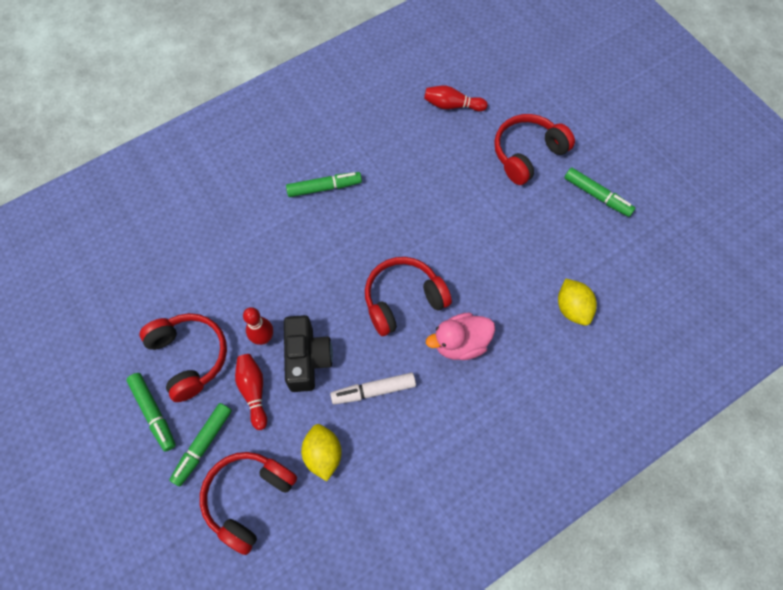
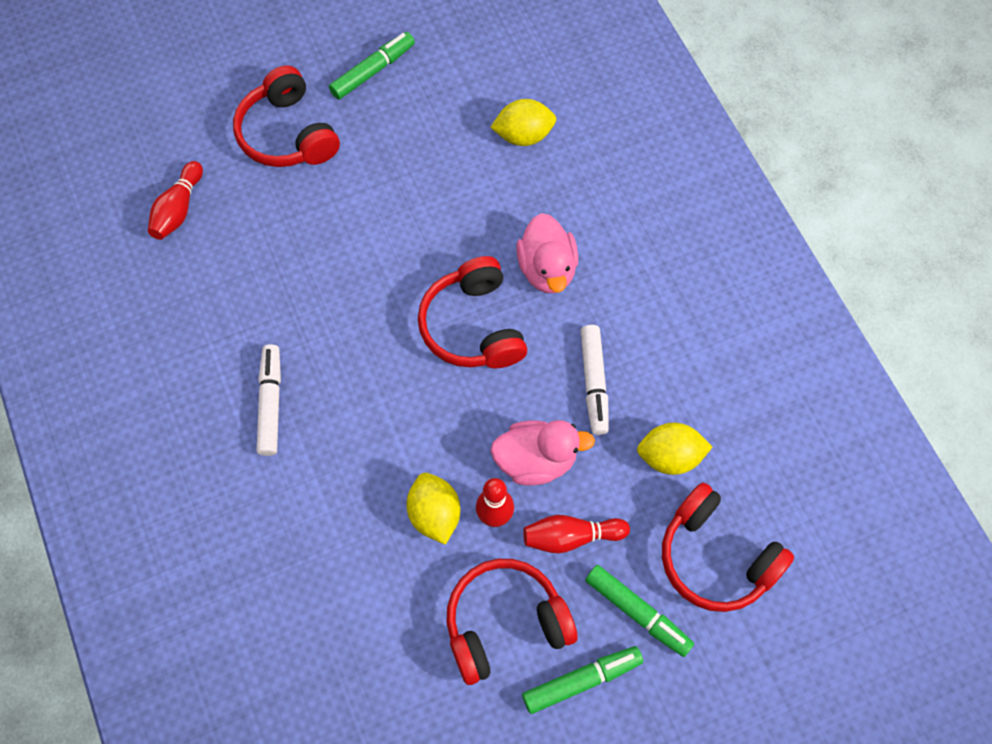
camera: 80 degrees left, 0 degrees up
black camera [284,315,333,392] -> pink duck [490,420,595,485]
green marker [286,172,362,197] -> white marker [257,344,281,456]
none -> yellow lemon [407,473,460,545]

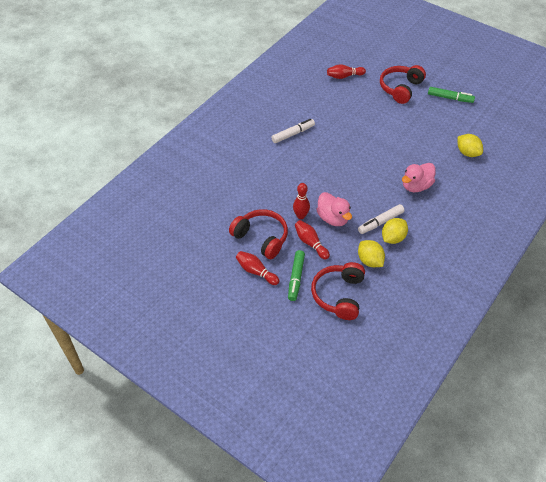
camera: 60 degrees right, 15 degrees down
yellow lemon [407,473,460,545] -> yellow lemon moved to [382,218,408,244]
red headphones [418,256,527,368] -> none
green marker [522,646,643,714] -> red bowling pin [236,251,279,285]

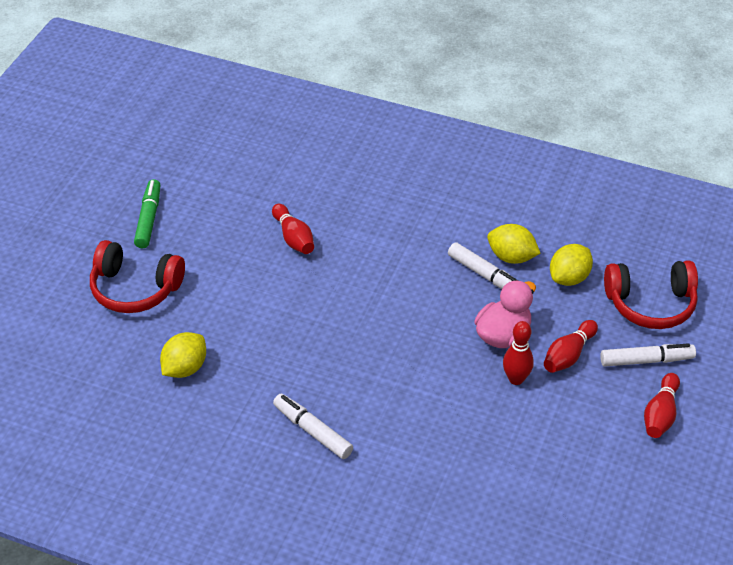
camera: 105 degrees left, 5 degrees down
red headphones [229,209,288,259] -> none
green marker [288,250,305,301] -> white marker [600,343,696,367]
red bowling pin [327,64,366,79] -> red bowling pin moved to [272,204,314,254]
pink duck [402,163,435,192] -> none
yellow lemon [458,134,483,157] -> yellow lemon moved to [160,332,206,378]

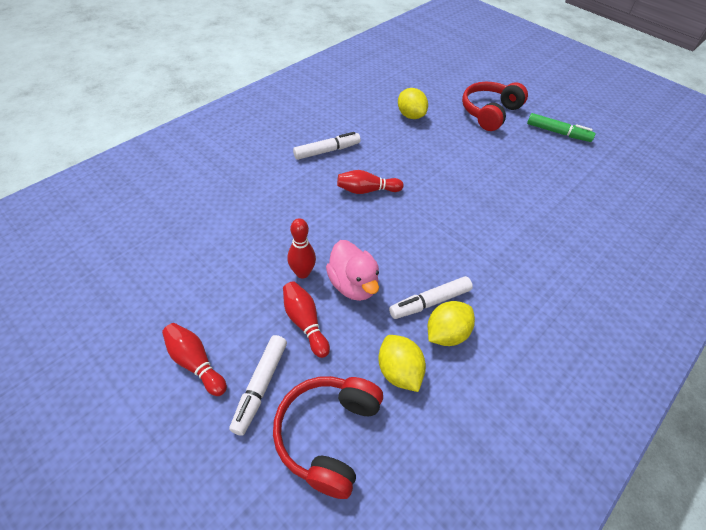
camera: 110 degrees right, 5 degrees up
red bowling pin [272,204,314,254] -> red bowling pin moved to [337,170,404,194]

